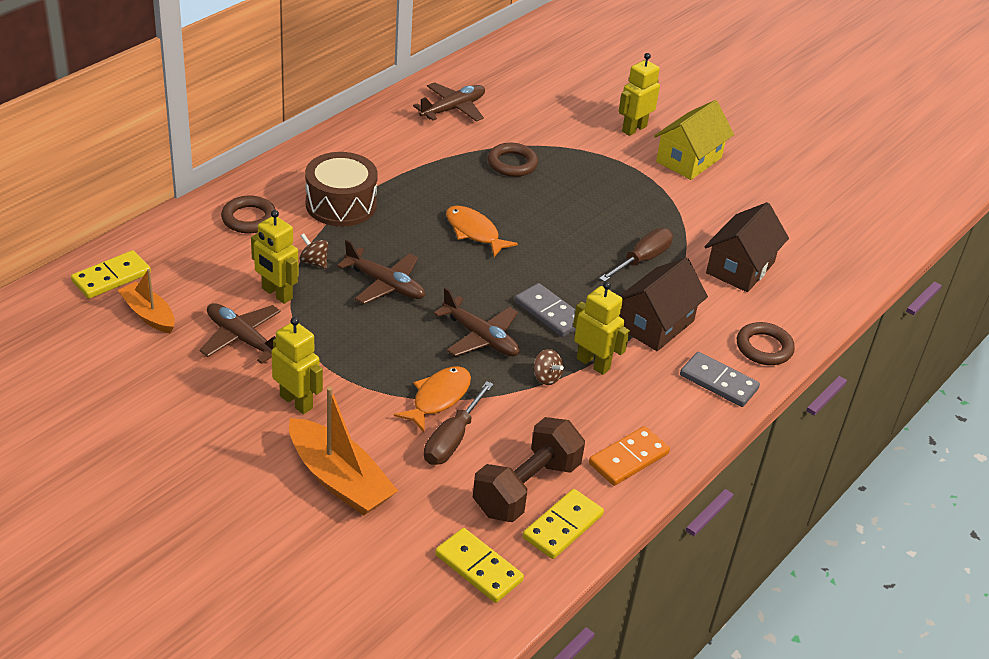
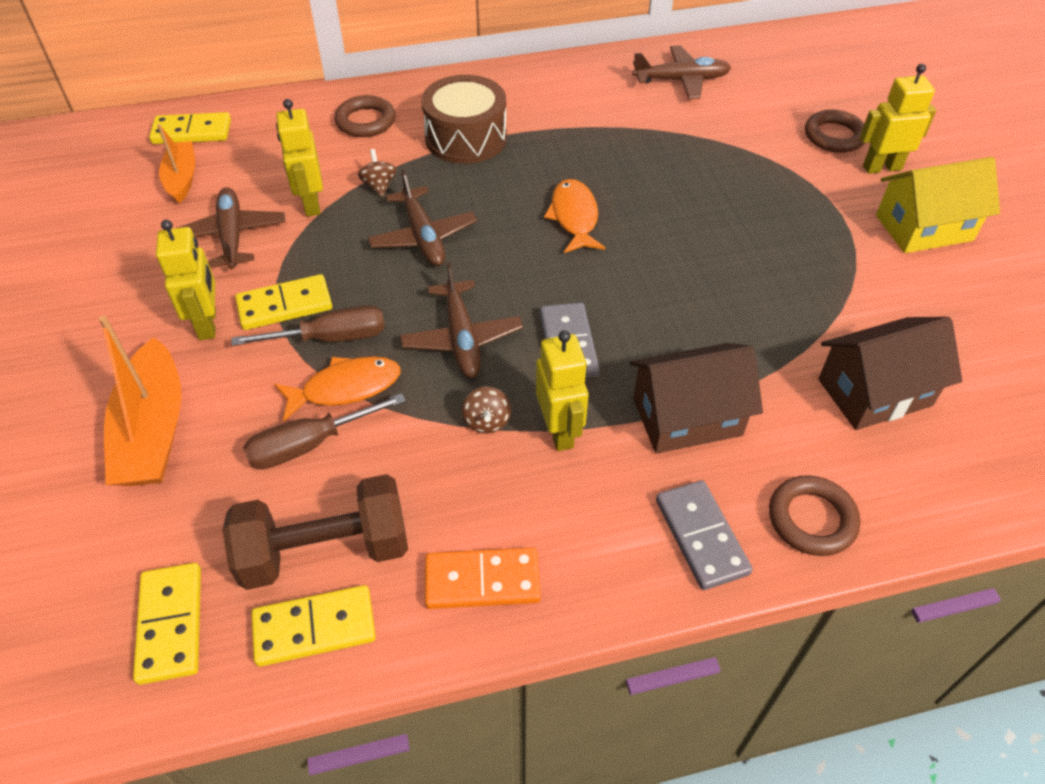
camera: 40 degrees right, 10 degrees up
brown ring [488,143,538,177] -> brown ring moved to [805,110,865,153]
brown screwdriver [599,228,673,282] -> brown screwdriver moved to [231,305,385,346]
none -> yellow domino [235,274,332,330]

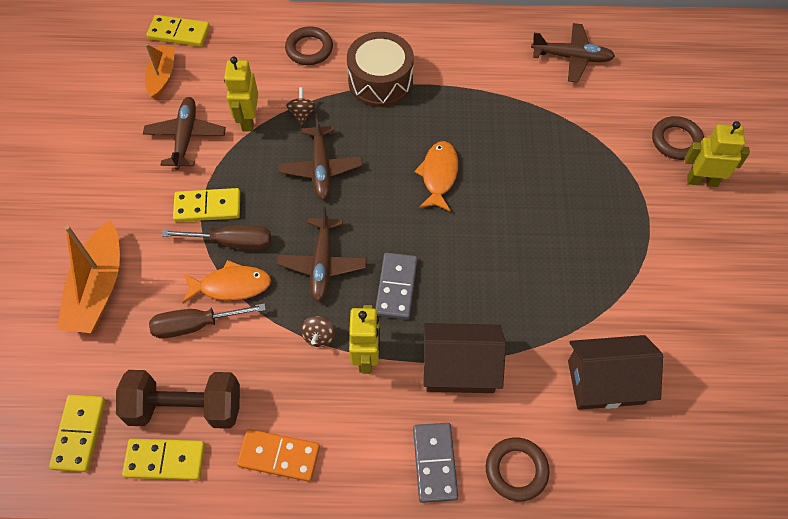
camera: 15 degrees right, 10 degrees up
yellow robot [156,220,216,340] -> none
yellow house [876,157,1000,253] -> none

